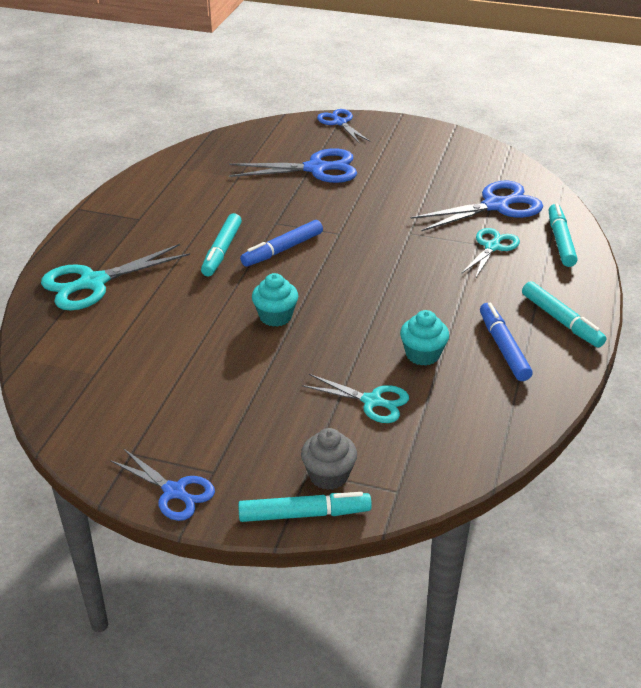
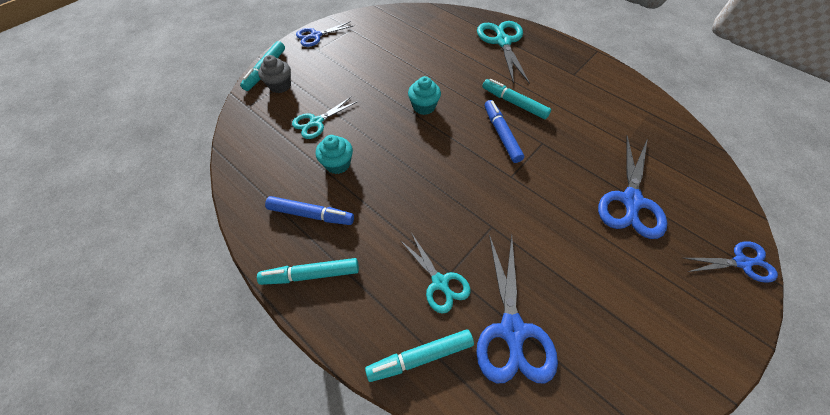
camera: 115 degrees right, 20 degrees up
turquoise marker [548,203,577,267] -> turquoise marker turned 135 degrees clockwise [365,329,474,382]

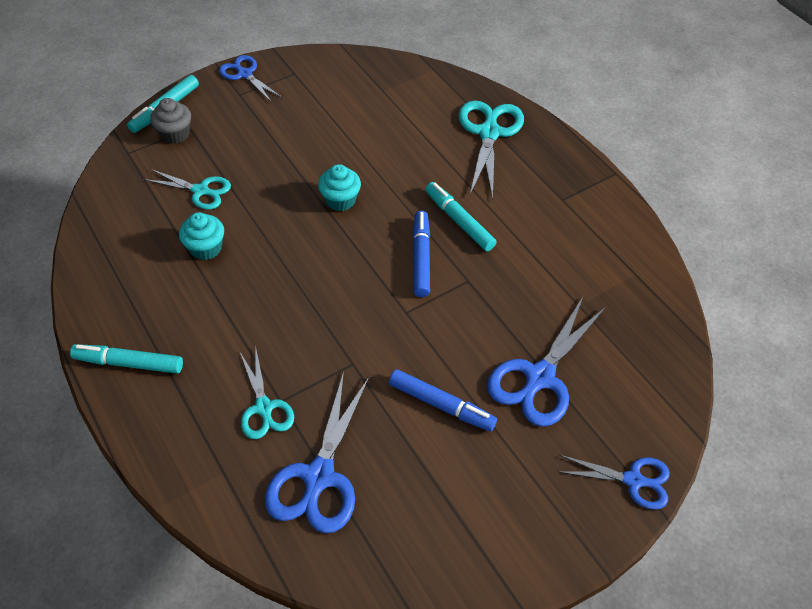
camera: 15 degrees right, 5 degrees down
blue marker [265,196,354,225] -> blue marker moved to [389,369,497,431]
turquoise scissors [292,96,358,139] -> turquoise scissors turned 135 degrees counterclockwise [143,169,231,210]
blue scissors [296,21,354,47] -> blue scissors turned 60 degrees clockwise [219,55,283,103]
turquoise marker [365,329,474,382] -> none

